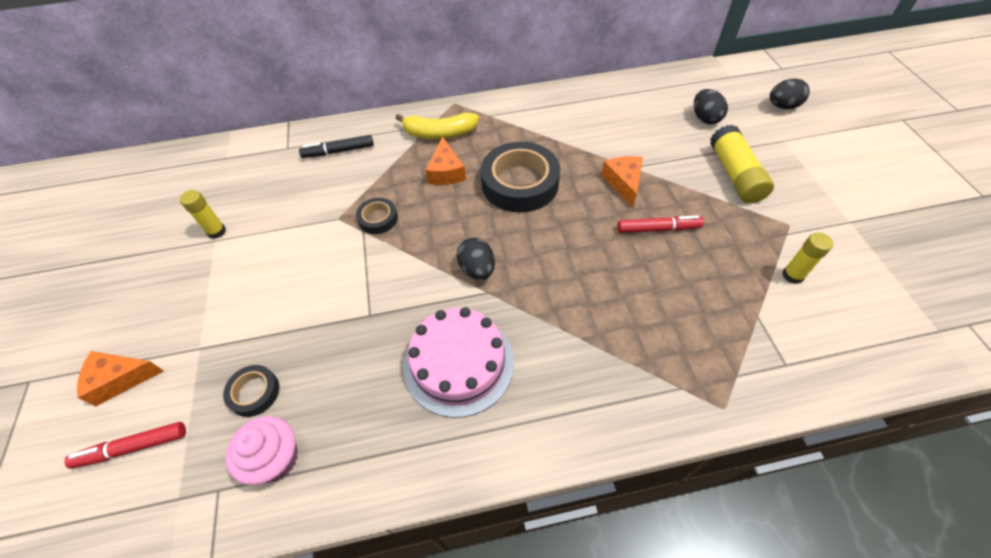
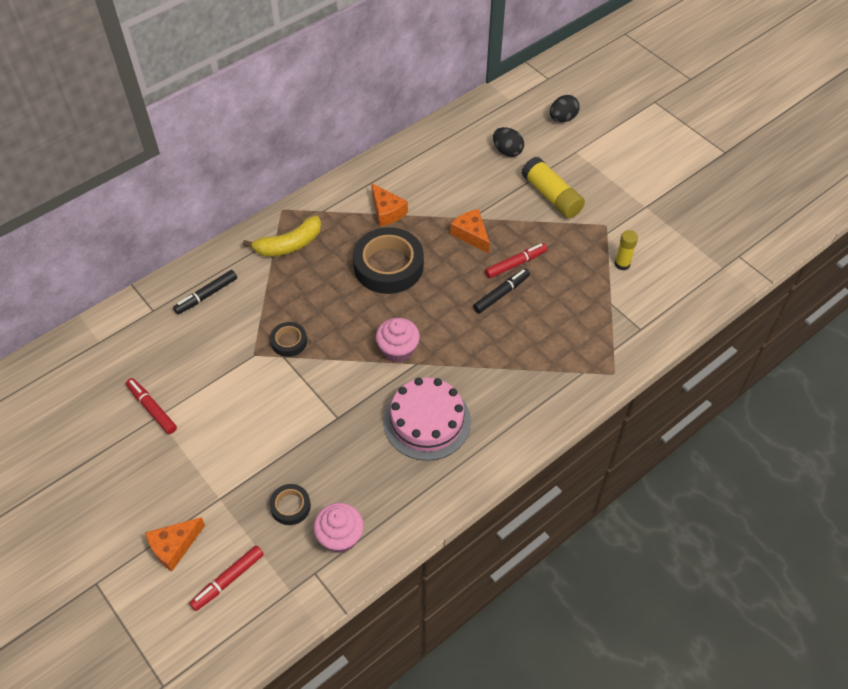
camera: 30 degrees left, 0 degrees up
yellow glue stick [180,190,226,239] -> red marker [126,378,177,434]
orange cheese [425,137,466,185] -> orange cheese moved to [371,183,408,226]
black egg [457,238,495,280] -> pink cupcake [376,318,420,363]
none -> black marker [473,269,530,313]

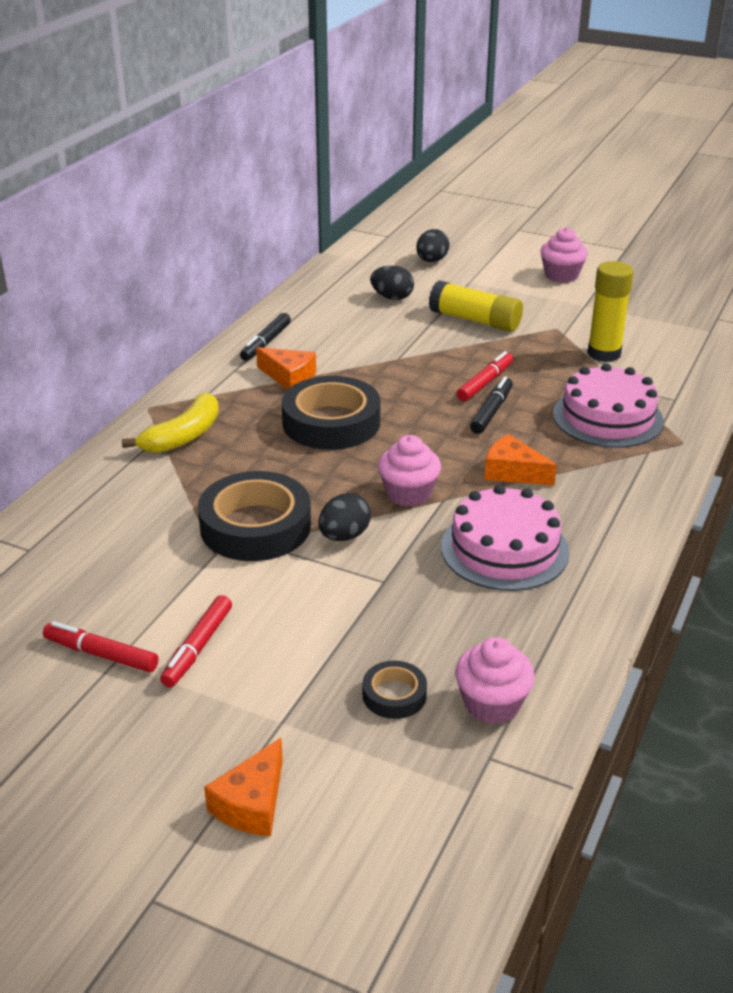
camera: 25 degrees left, 20 degrees down
black marker [173,270,237,314] -> black marker moved to [240,313,291,361]
red marker [189,545,264,611] -> red marker moved to [160,595,232,687]
black tape [270,322,307,357] -> black tape [198,471,311,561], size x2.06
orange cheese [450,209,490,254] -> orange cheese moved to [484,434,557,486]
yellow glue stick [615,230,638,271] -> yellow glue stick [587,261,634,362], size x1.67
none -> black egg [318,493,371,541]
none -> pink cupcake [540,227,588,283]
none -> pink cake [553,363,664,448]

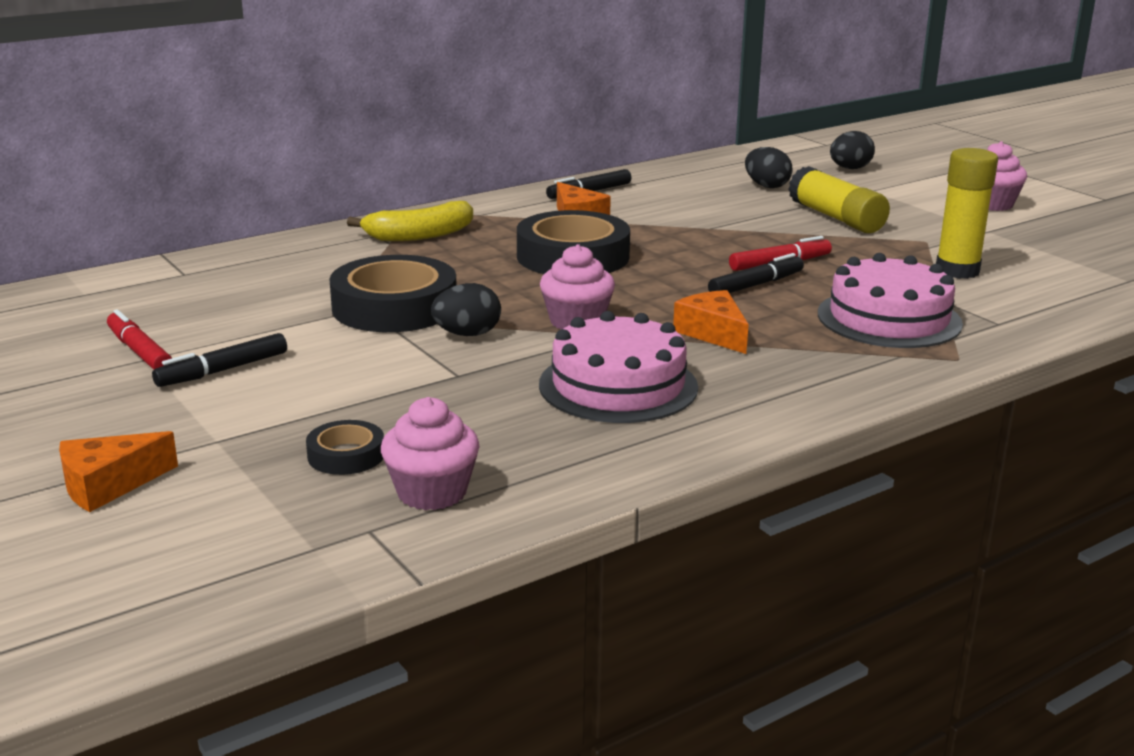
camera: 30 degrees right, 10 degrees down
red marker [160,595,232,687] -> black marker [152,333,287,387]

